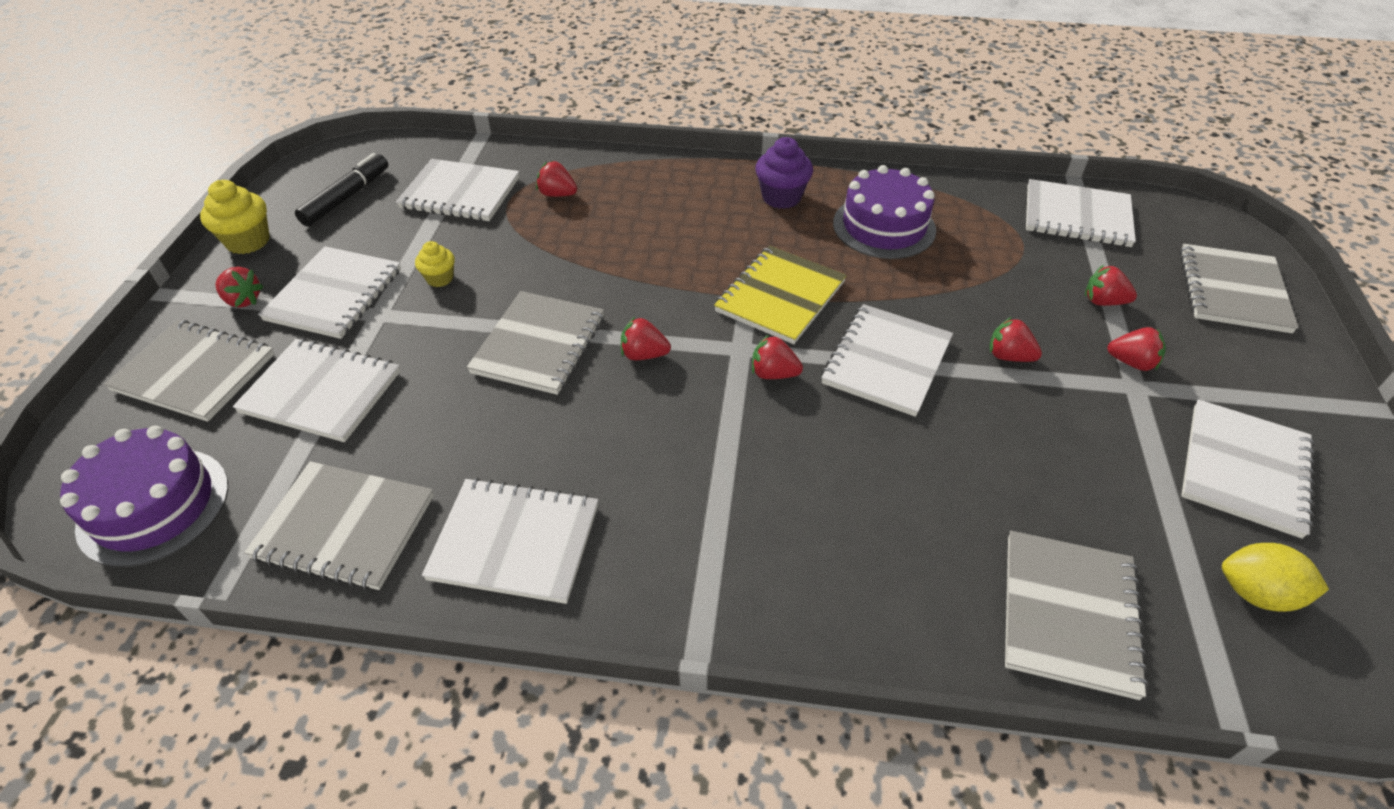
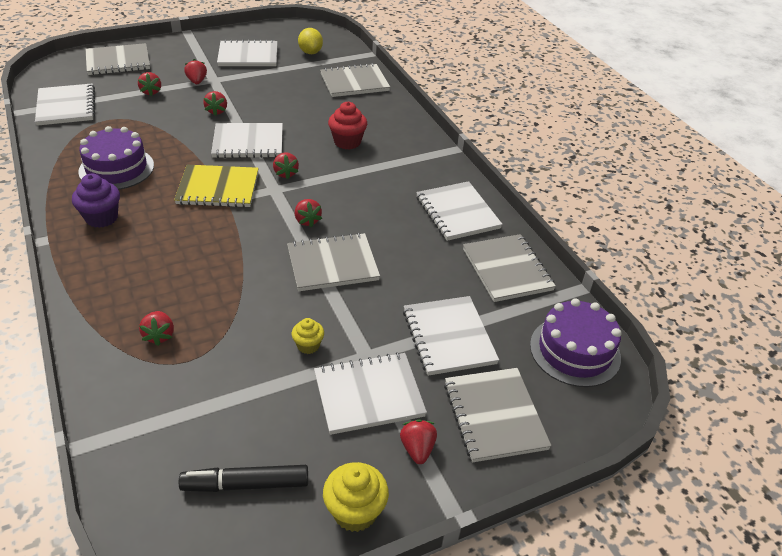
camera: 125 degrees left, 5 degrees down
white notebook [396,159,519,221] -> none
none -> red cupcake [328,102,367,150]

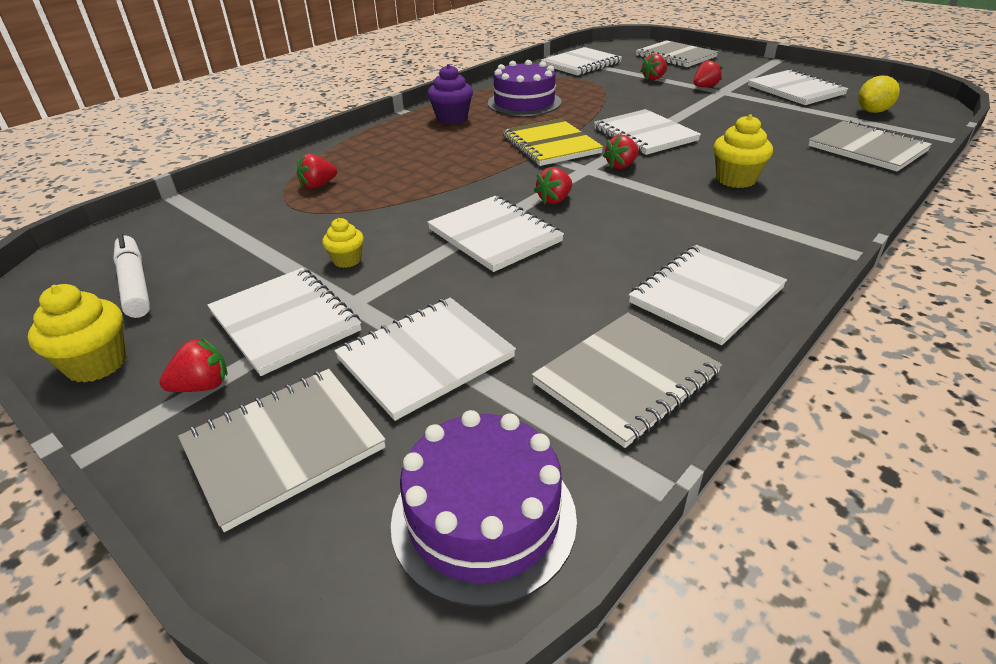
camera: 70 degrees right, 5 degrees down
black marker [179,465,308,492] -> white marker [113,234,150,318]
red strawberry [203,91,227,116] -> none
grey notebook [287,233,380,291] -> white notebook [427,196,564,272]
red cupcake [328,102,367,150] -> yellow cupcake [713,114,773,188]

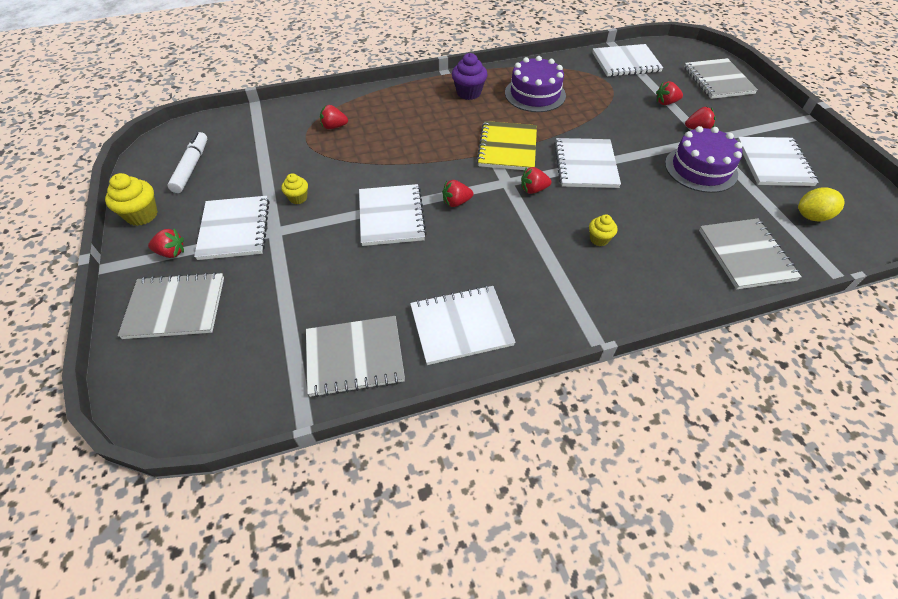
camera: 30 degrees right, 15 degrees up
white notebook [334,298,516,421] -> none
purple cake [391,410,577,607] -> purple cake moved to [665,126,743,193]
yellow cupcake [713,114,773,188] -> yellow cupcake [589,214,617,246], size x0.61

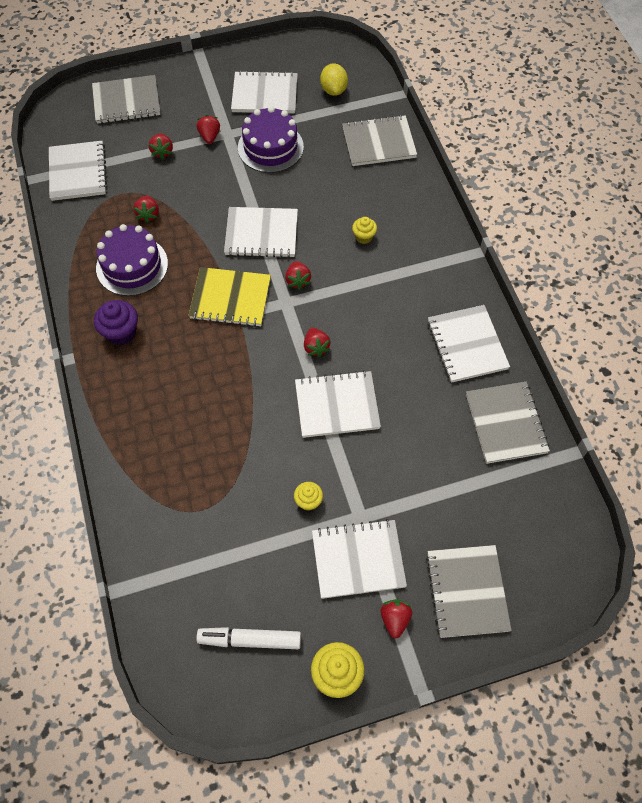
camera: 90 degrees left, 10 degrees up
red strawberry [320,105,348,129] -> red strawberry moved to [133,196,159,223]

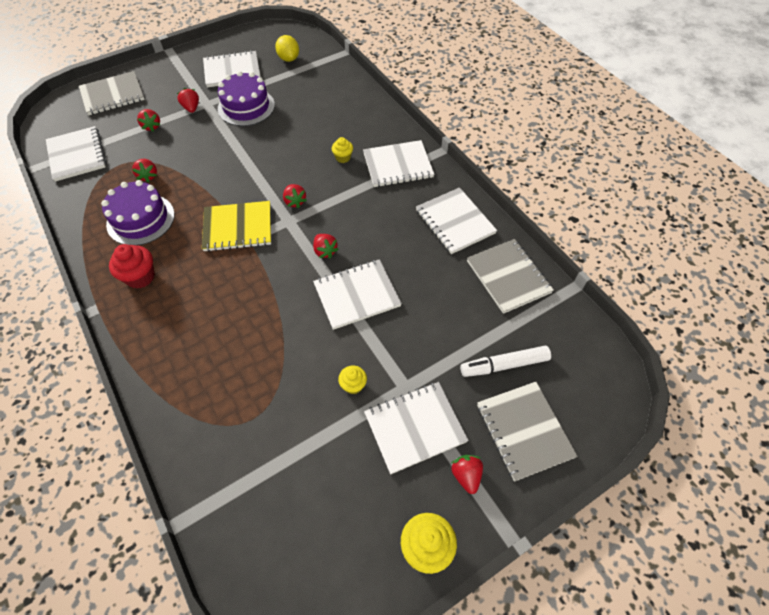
camera: 15 degrees left, 5 degrees down
purple cupcake [94,300,138,345] -> red cupcake [109,244,155,288]
white marker [196,627,301,649] -> white marker moved to [460,346,551,377]
white notebook [224,207,298,258] -> white notebook moved to [363,140,434,187]
grey notebook [342,115,417,166] -> none

